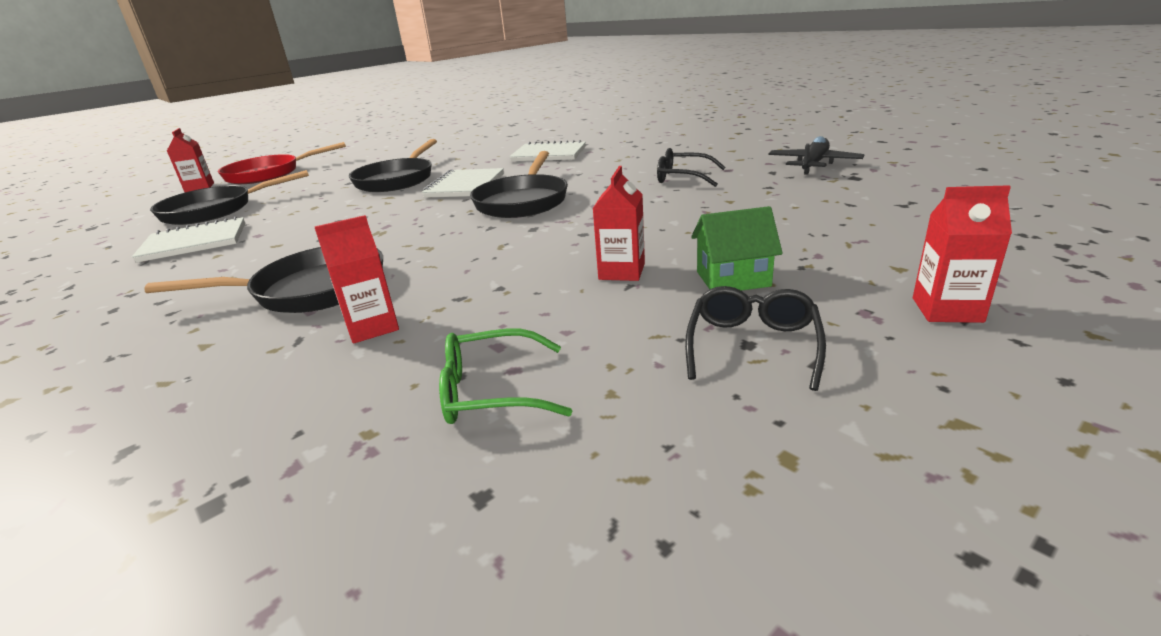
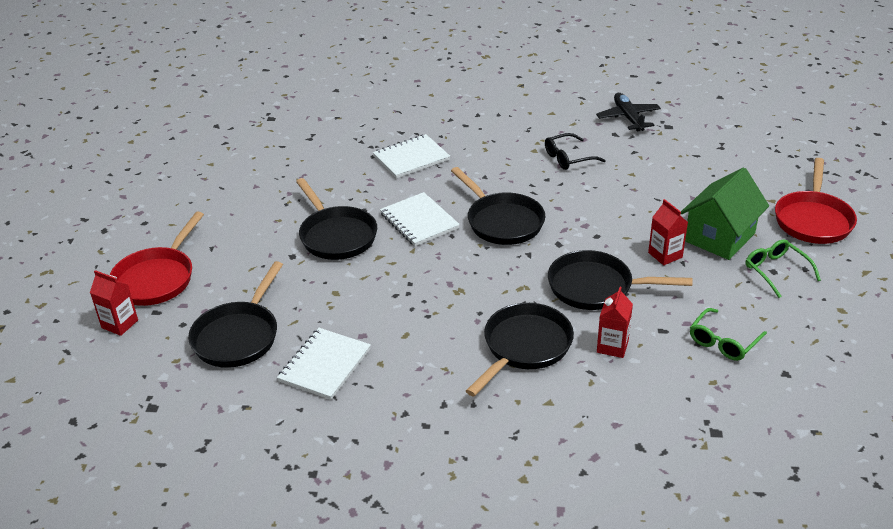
camera: 45 degrees left, 10 degrees up
black glasses [685,286,826,391] -> green glasses [746,240,821,298]
green house [691,206,783,291] -> green house [681,168,769,260], size x1.68
red carton [913,185,1012,323] -> red pan [775,158,857,244]
none -> black pan [548,250,692,310]

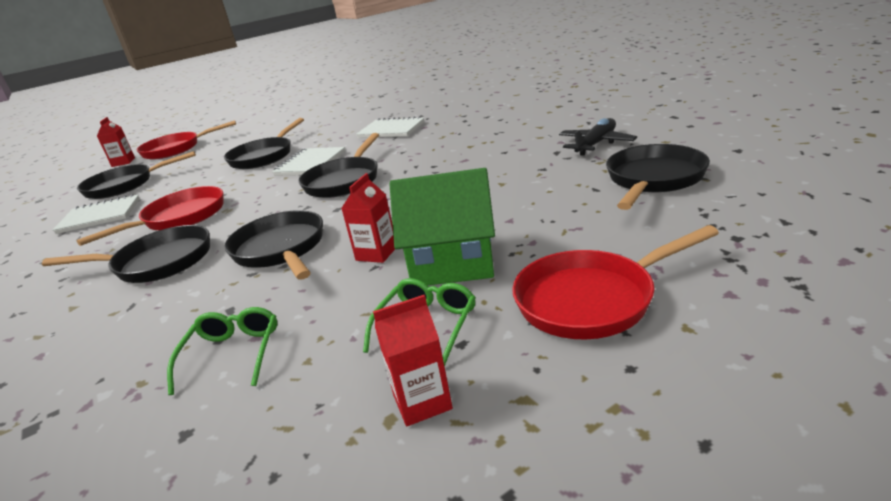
camera: 55 degrees right, 10 degrees down
black glasses [545,133,606,170] -> none
red carton [597,287,633,358] -> red carton moved to [373,295,453,426]
green glasses [690,308,767,361] -> green glasses turned 90 degrees clockwise [167,307,277,395]
none -> red pan [76,186,224,246]
none -> black pan [606,144,710,210]

